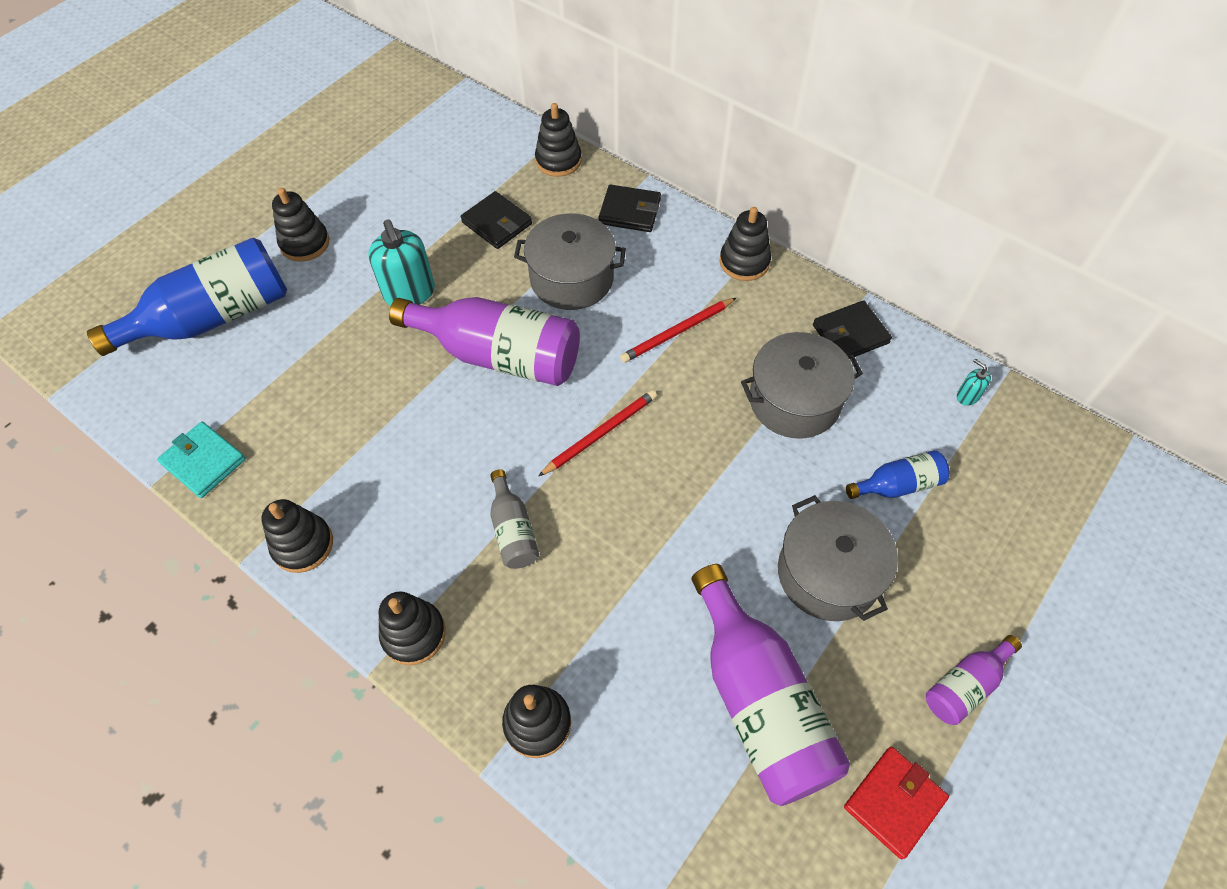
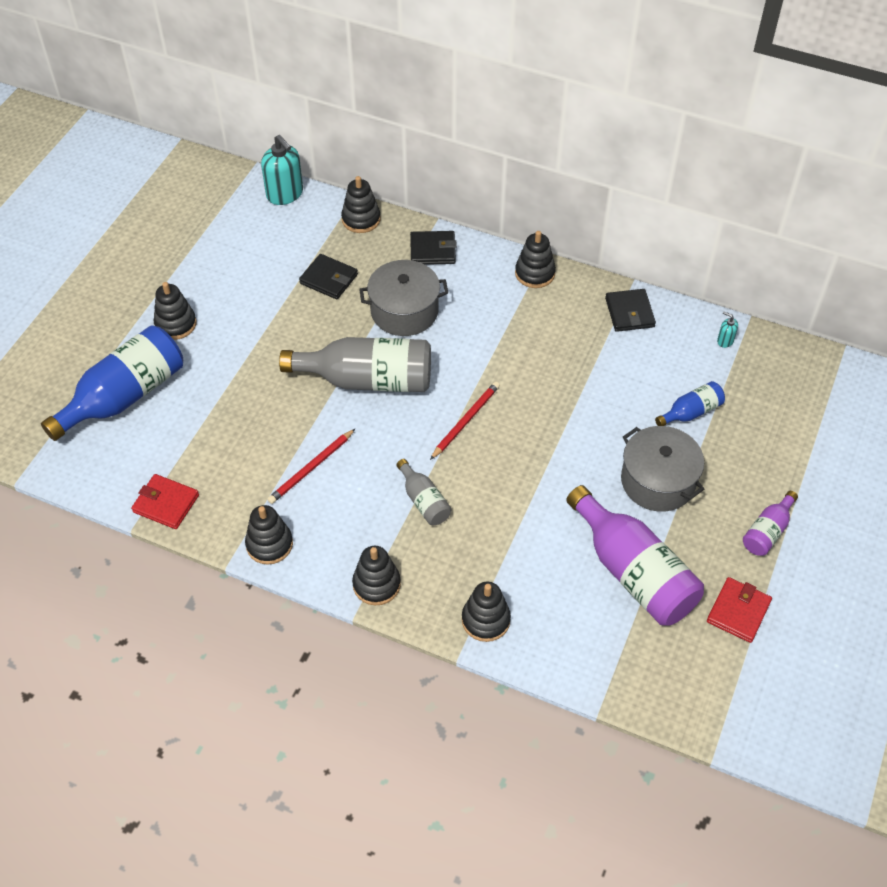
camera: 15 degrees left, 5 degrees down
turquoise wallet [157,422,246,498] -> red wallet [131,474,199,529]
turquoise soap dispenser [368,219,435,306] -> turquoise soap dispenser moved to [261,135,303,205]
purple bottle [389,297,580,386] -> grey bottle [279,337,431,392]
red pencil [620,298,736,363] -> red pencil moved to [267,429,355,504]
grey pot [741,332,863,438] -> none
black wallet [813,300,892,357] -> black wallet turned 60 degrees counterclockwise [605,289,656,332]

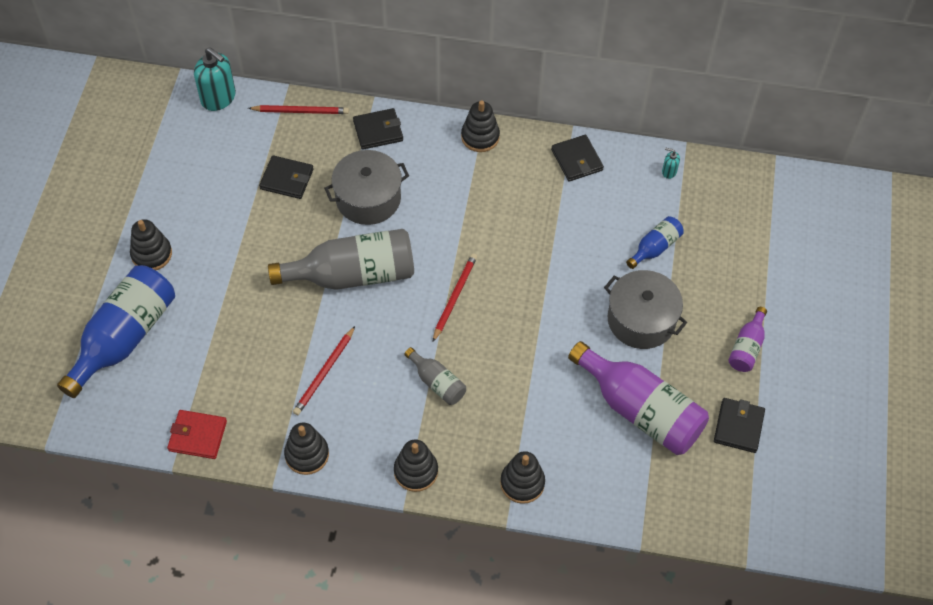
camera: 15 degrees left, 5 degrees up
black stacking toy [341,176,380,233] -> red pencil [248,105,349,114]
red wallet [707,577,772,643] -> black wallet [714,398,765,453]

